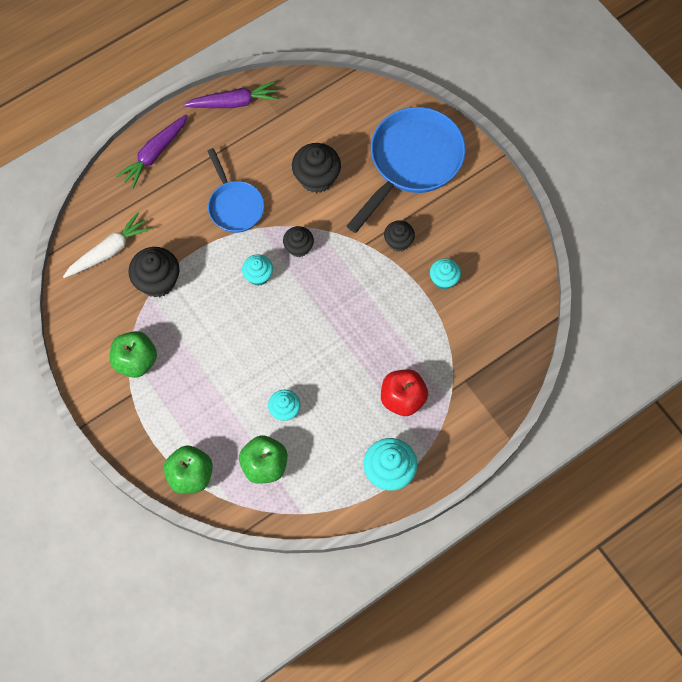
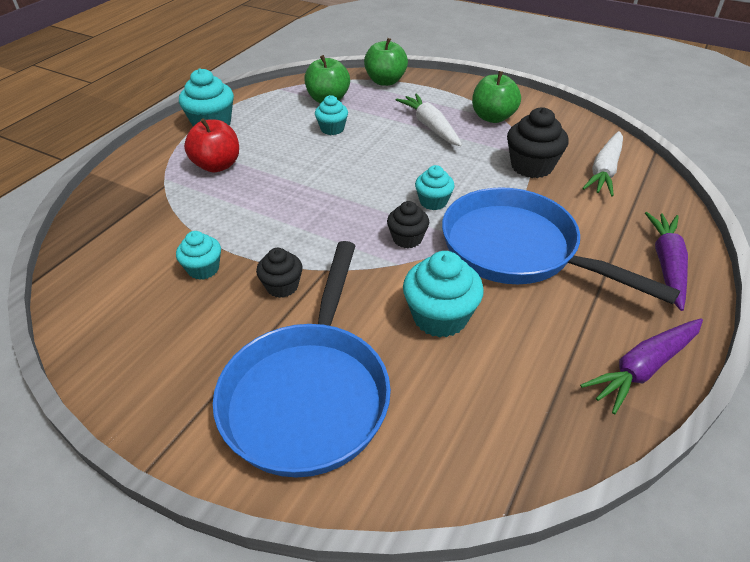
camera: 155 degrees right, 25 degrees down
blue pan [208,148,264,233] -> blue pan [442,187,680,304], size x1.71
black cupcake [292,143,341,193] -> turquoise cupcake [403,251,484,338]
none -> white carrot [396,93,462,146]

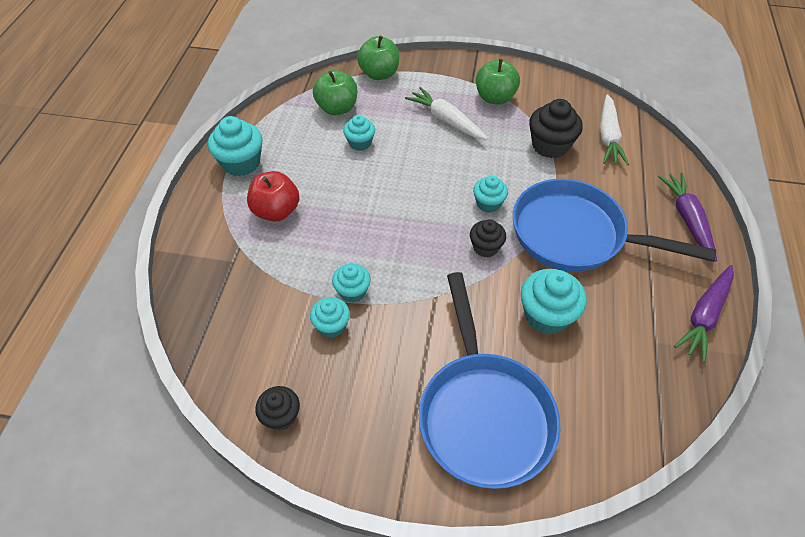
camera: 20 degrees left, 10 degrees up
black cupcake [256,248,303,298] -> black cupcake moved to [255,386,300,431]
none -> turquoise cupcake [332,263,371,302]

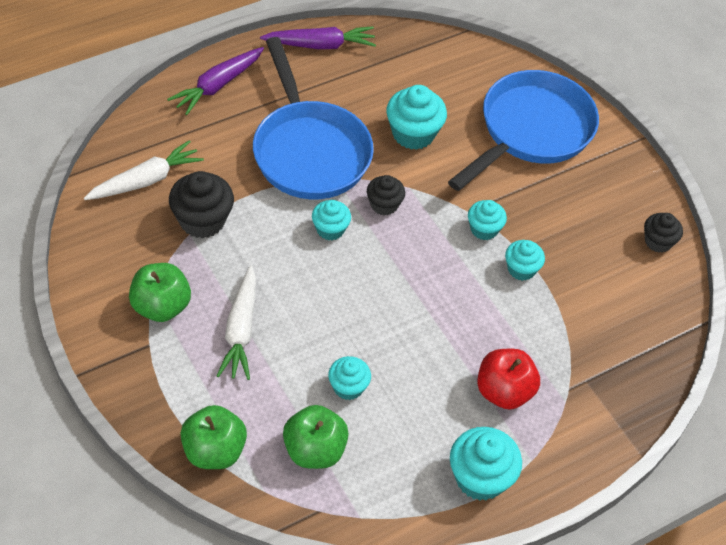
camera: 135 degrees left, 0 degrees up
turquoise cupcake [310,297,350,338] -> turquoise cupcake moved to [468,200,507,240]

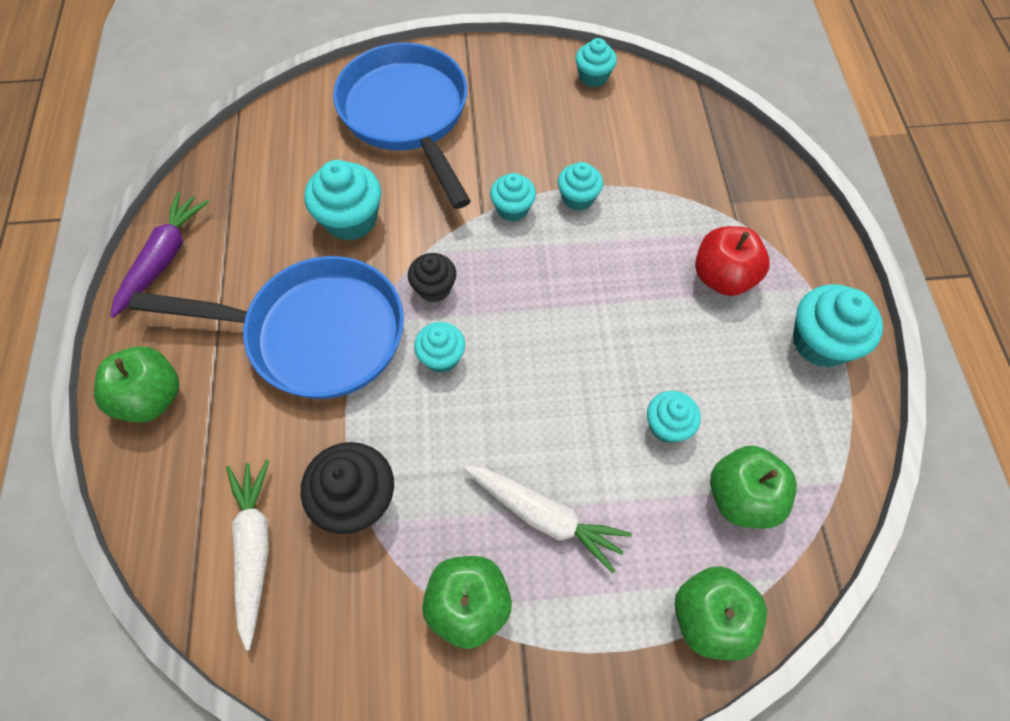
camera: 60 degrees left, 10 degrees up
purple carrot [167,47,264,115] -> green apple [94,347,179,423]
black cupcake [644,213,683,253] -> turquoise cupcake [576,38,617,87]

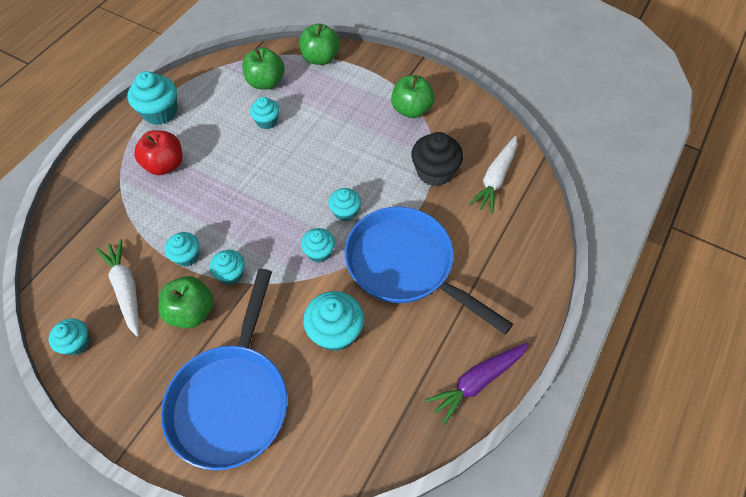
camera: 145 degrees left, 5 degrees down
green apple [94,347,179,423] -> green apple moved to [158,276,214,328]
black cupcake [408,253,456,302] -> turquoise cupcake [301,228,335,263]
white carrot [463,465,632,573] -> white carrot moved to [96,239,139,336]

